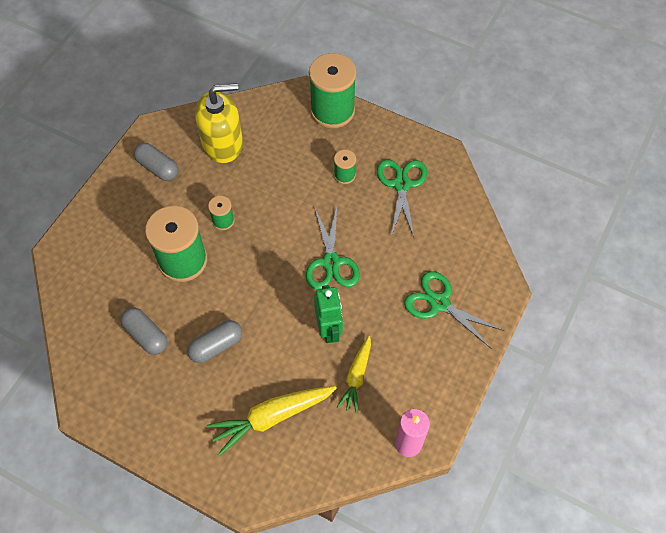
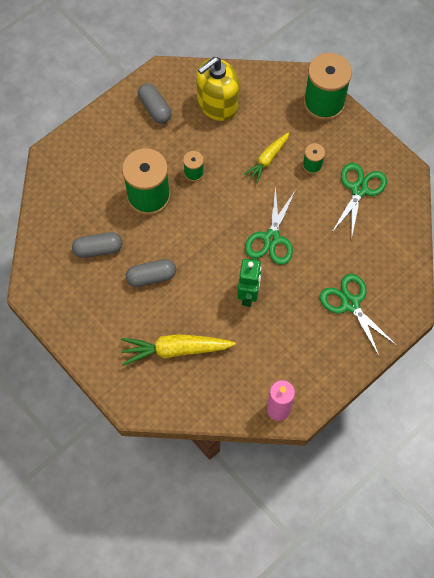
camera: 20 degrees right, 5 degrees up
grey capsule [120,307,167,355] -> grey capsule turned 75 degrees counterclockwise [72,232,122,258]
yellow soap dispenser [195,83,243,163] -> yellow soap dispenser turned 135 degrees clockwise [196,57,239,121]
yellow carrot [337,336,371,413] -> yellow carrot moved to [244,132,289,183]

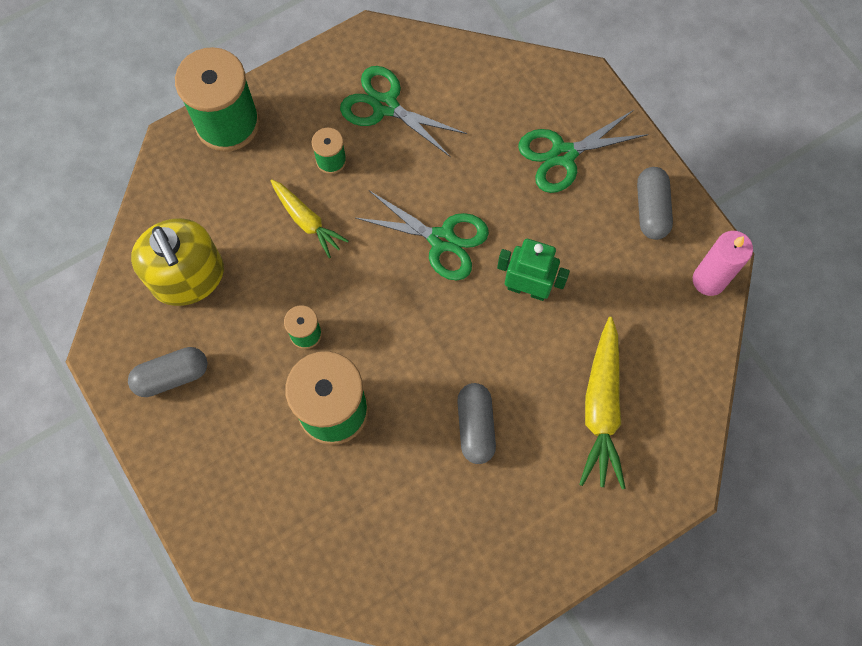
camera: 80 degrees left, 5 degrees up
grey capsule [72,232,122,258] -> grey capsule moved to [637,167,673,240]

